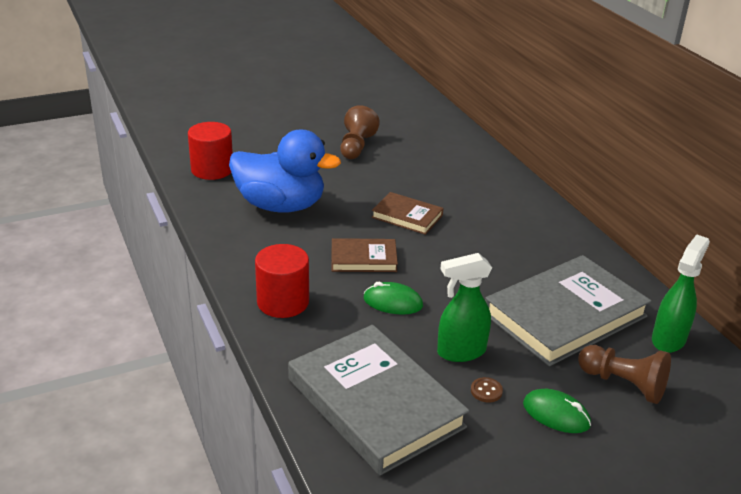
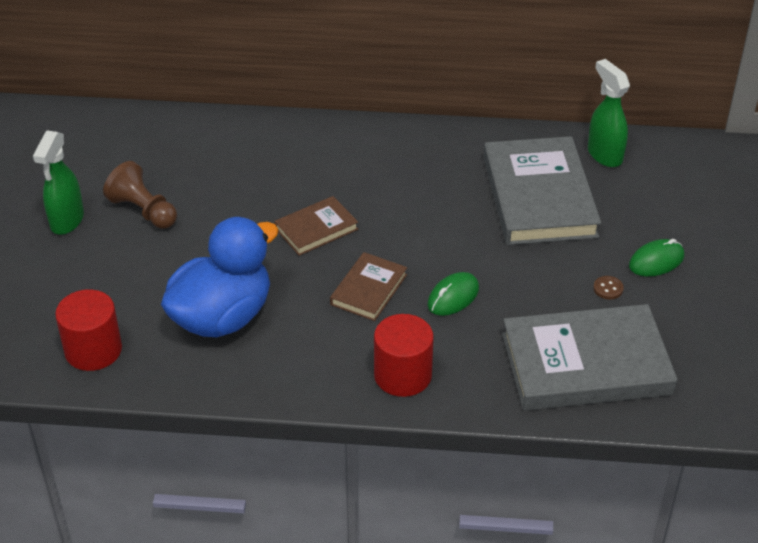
camera: 60 degrees left, 10 degrees up
green spray bottle [437,253,492,362] -> green spray bottle moved to [33,131,84,235]
brown pawn [578,345,671,404] -> none

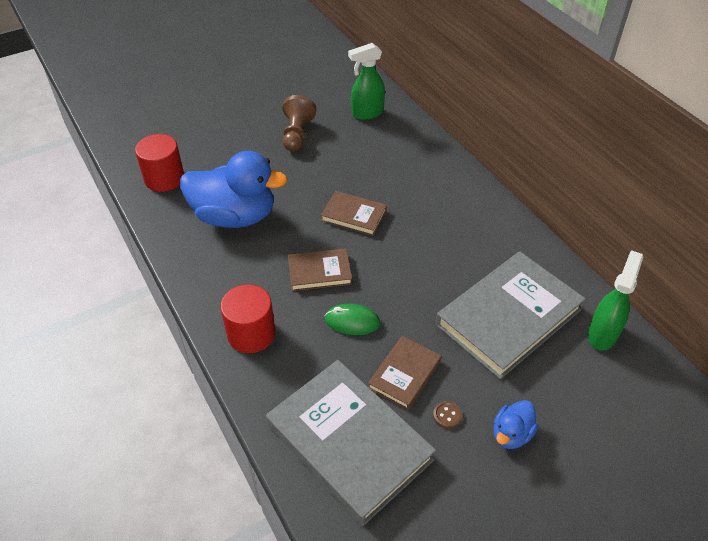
camera: 55 degrees right, 5 degrees up
green spray bottle [33,131,84,235] -> green spray bottle moved to [348,43,385,120]
green mouse [629,239,684,277] -> blue duck [493,400,538,449]
none -> brown book [368,336,441,410]

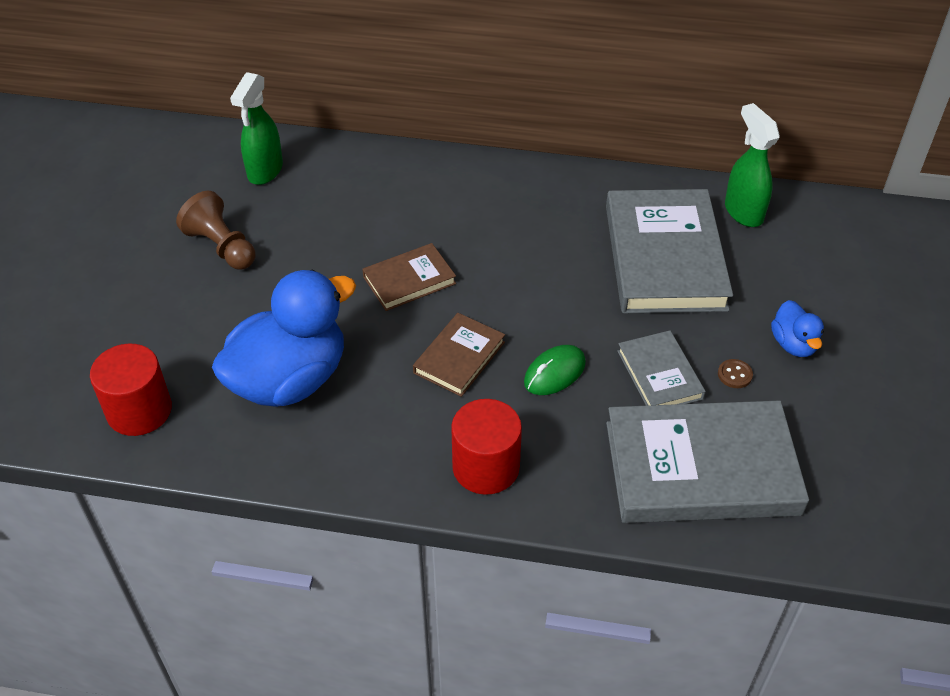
camera: 50 degrees left, 0 degrees up
brown book [368,336,441,410] -> grey book [617,330,706,406]

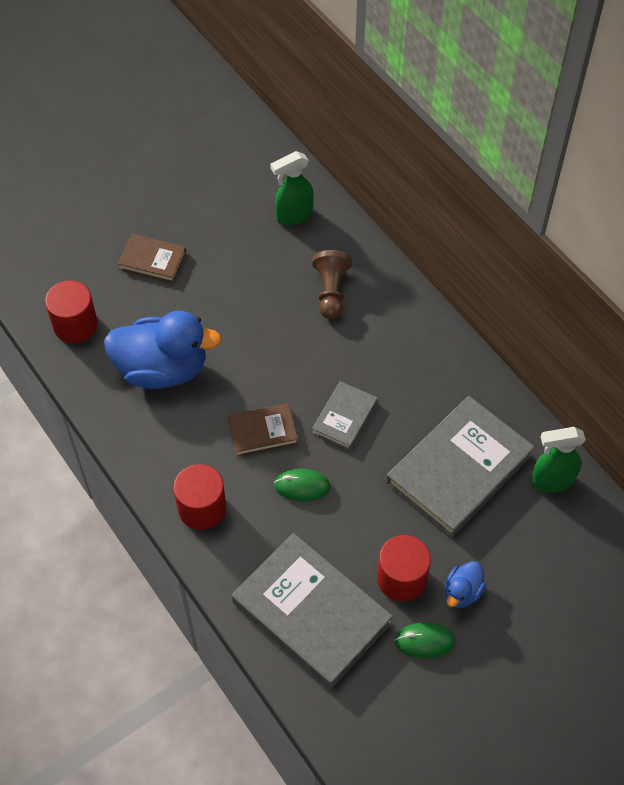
camera: 45 degrees right, 10 degrees up
brown pawn [176,191,255,270] -> brown pawn moved to [312,250,352,319]
brown book [362,243,456,311] -> brown book moved to [118,234,186,282]
grey book [617,330,706,406] -> grey book moved to [312,381,378,450]
brown button [718,359,753,388] -> red cylinder [377,535,431,601]
green spray bottle [725,103,780,227] -> green spray bottle turned 120 degrees counterclockwise [531,427,586,493]
none -> green mouse [394,622,455,659]

